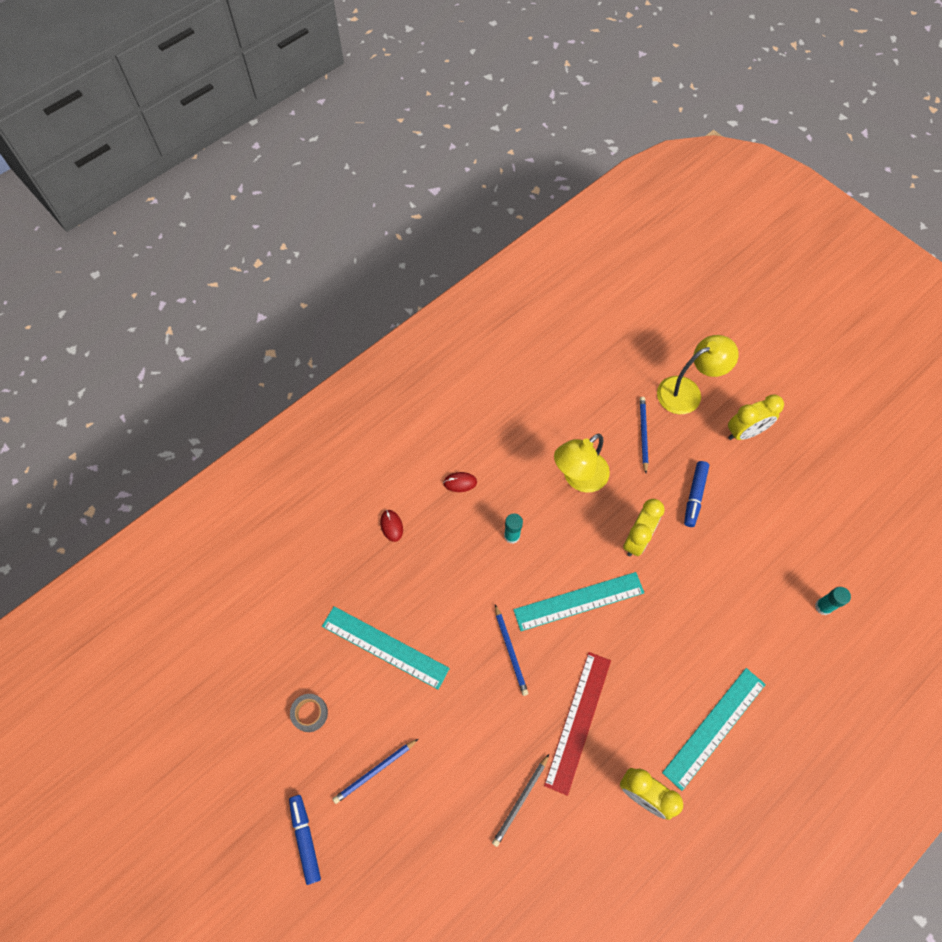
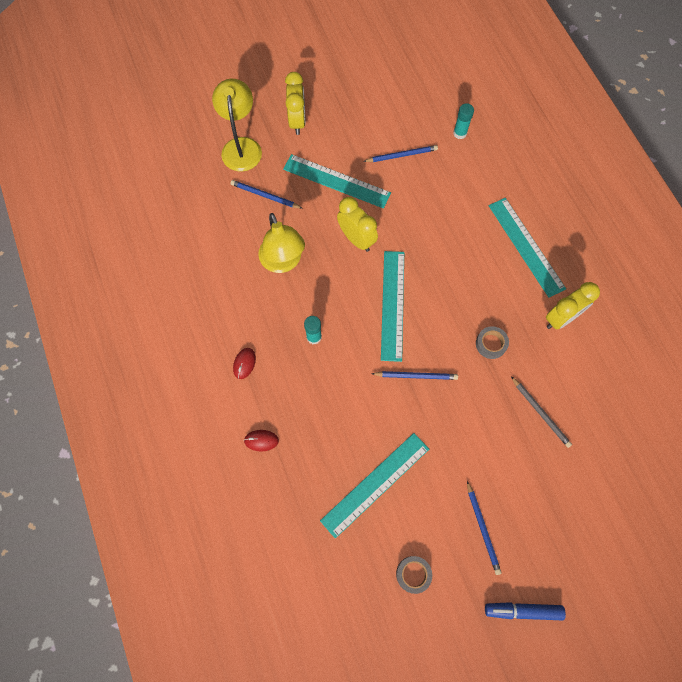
camera: 70 degrees left, 5 degrees up
red ruler [544,652,611,796] -> grey tape [476,326,509,359]
blue marker [684,461,709,527] -> turquoise ruler [283,154,391,209]
none -> blue pencil [363,145,438,162]

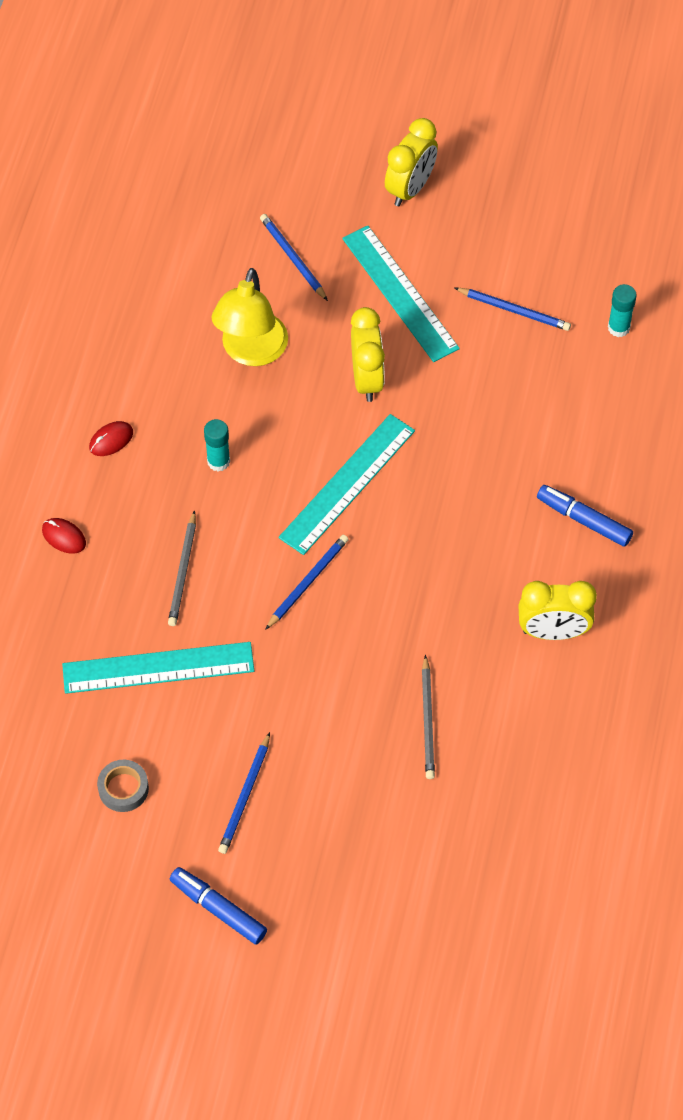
camera: 35 degrees right, 10 degrees down
yellow lamp [212,79,262,172] -> none
blue pencil [372,371,458,380] -> blue pencil turned 90 degrees counterclockwise [265,535,349,630]
grey tape [476,326,509,359] -> none
turquoise ruler [489,198,566,298] -> blue marker [537,485,633,547]
none -> grey pencil [168,510,196,626]

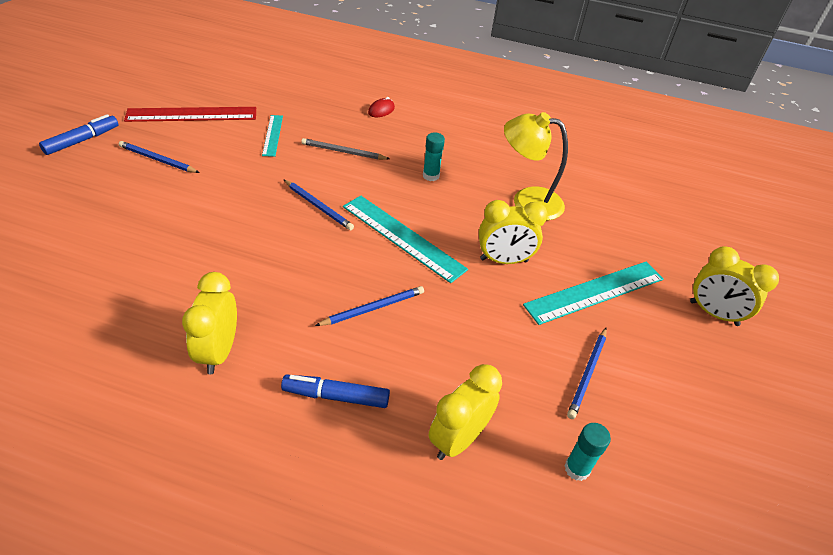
camera: 90 degrees right, 15 degrees down
turquoise ruler [62,642,254,694] -> turquoise ruler [262,115,283,157], size x0.56
red mouse [89,421,133,456] -> none
grey tape [97,760,149,812] -> red ruler [124,107,256,122]
blue pencil [260,214,328,301] -> blue pencil moved to [315,286,424,326]
grey pencil [422,655,435,779] -> none
blue marker [537,485,633,547] -> blue marker turned 120 degrees counterclockwise [281,374,390,408]
none -> yellow clock [429,364,502,460]

